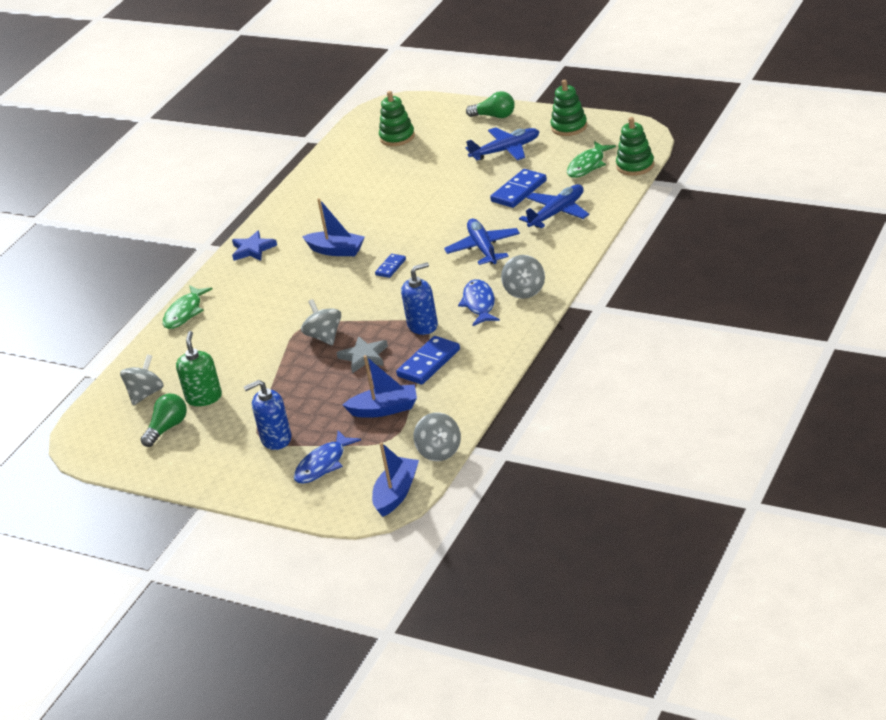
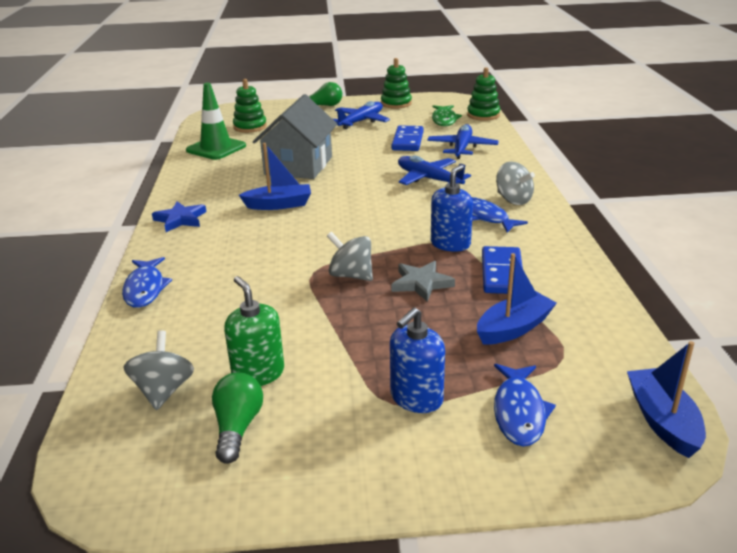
camera: 35 degrees left, 5 degrees down
green fish [163,285,212,329] -> blue fish [122,257,172,308]
blue domino [375,254,406,278] -> none
grey spinning top [413,412,461,461] -> none
none -> green traffic cone [186,83,246,160]
none -> grey house [253,94,337,179]

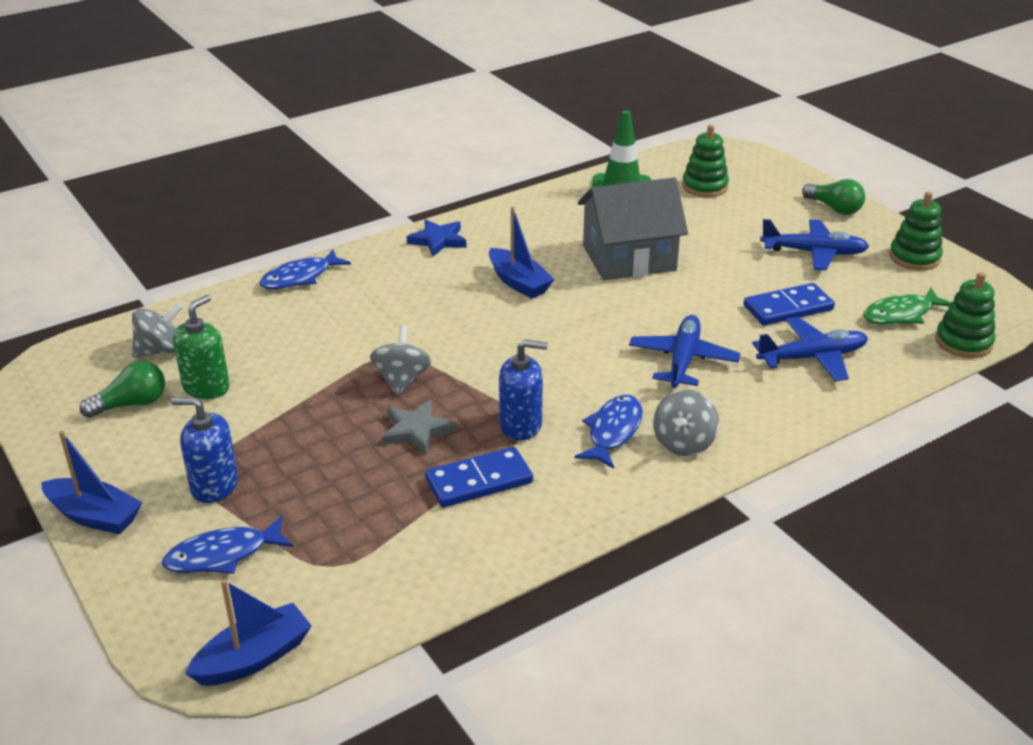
camera: 60 degrees right, 5 degrees up
blue boat [477,253,557,345] -> blue boat moved to [41,431,142,534]

